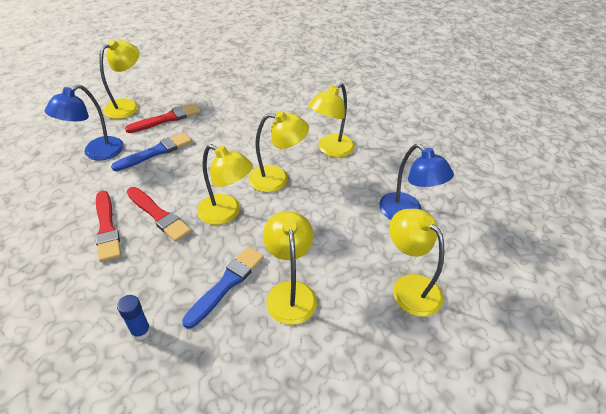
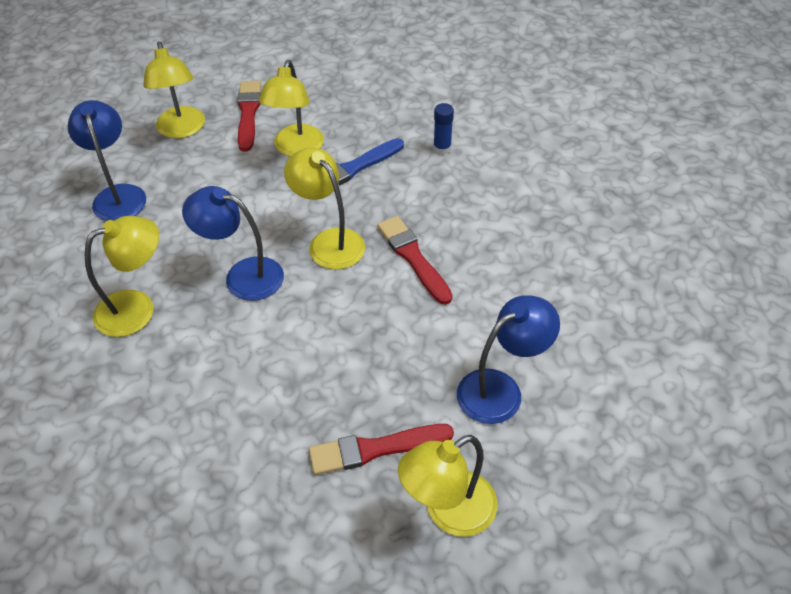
camera: 160 degrees left, 5 degrees up
red brush [95,191,121,262] -> red brush moved to [237,81,261,152]
blue brush [111,132,192,171] -> none
yellow lamp [248,111,309,192] -> blue lamp [182,186,284,301]

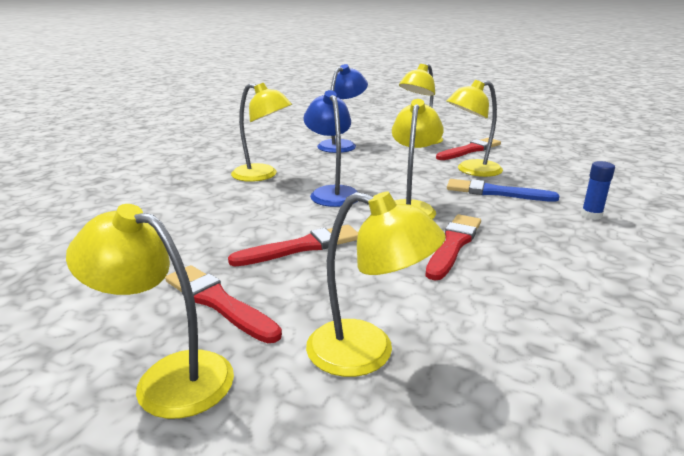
camera: 55 degrees right, 25 degrees down
blue lamp [457,295,560,424] -> yellow lamp [306,192,446,377]
none -> red brush [228,225,358,266]

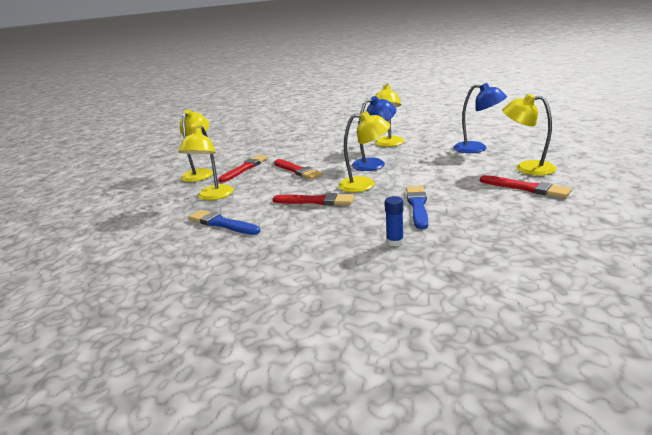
camera: 80 degrees right, 0 degrees up
yellow lamp [447,80,503,177] -> none
none -> blue brush [189,210,260,235]

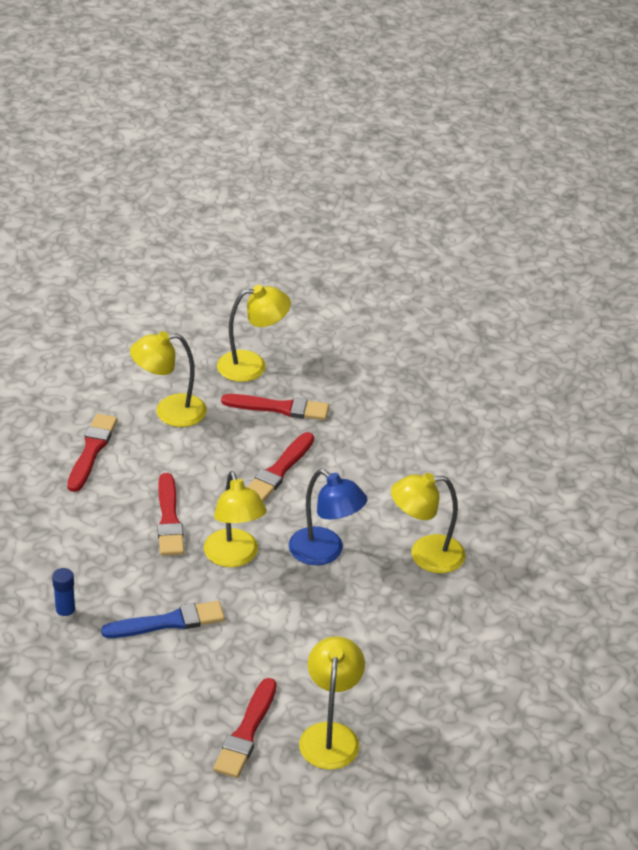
camera: 65 degrees right, 15 degrees up
blue brush [189,210,260,235] -> red brush [67,414,117,492]
blue lamp [453,83,507,153] -> none

